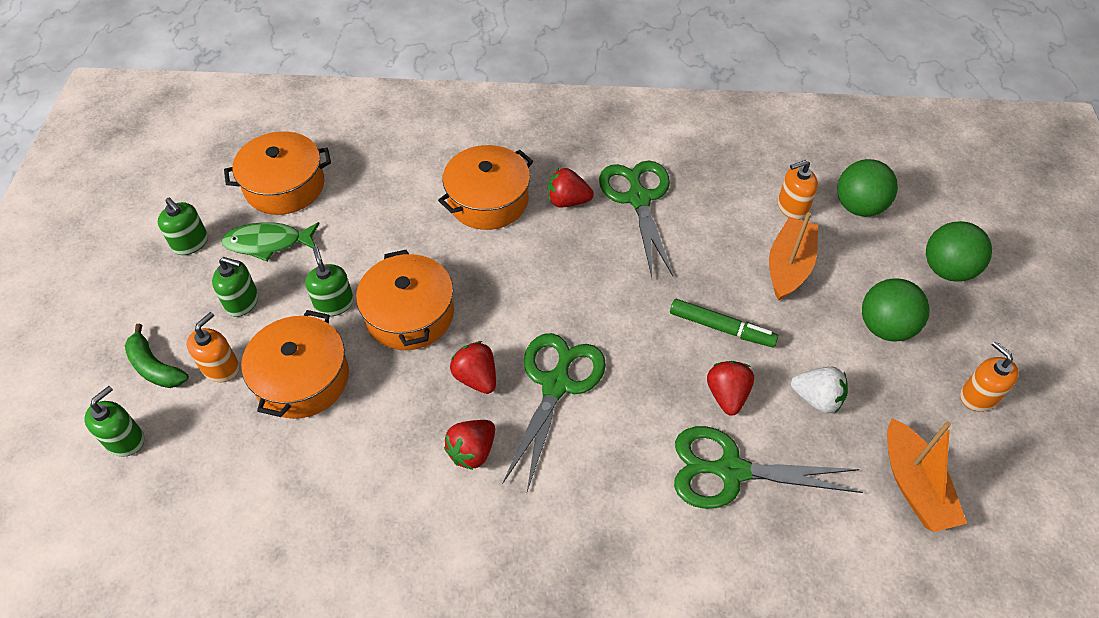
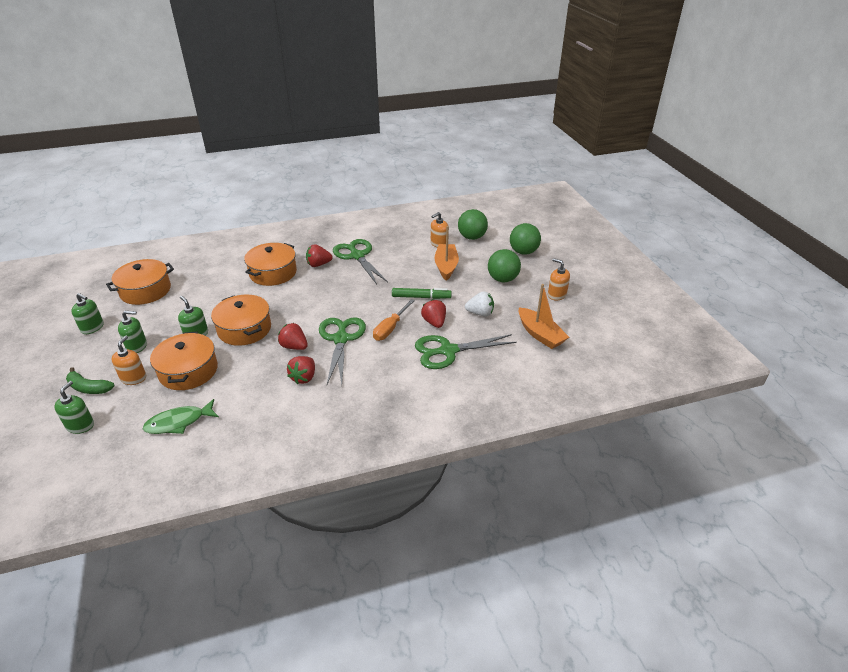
camera: 20 degrees left, 15 degrees down
green fish [222,222,320,262] -> green fish moved to [143,399,219,434]
none -> orange screwdriver [373,299,415,341]

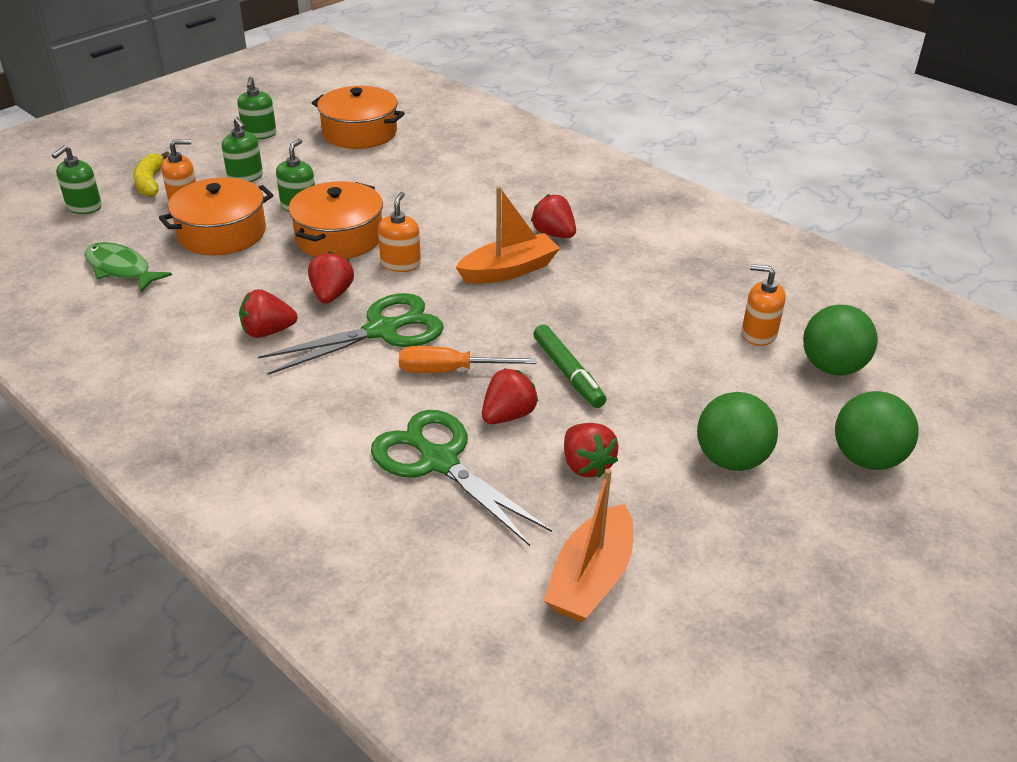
camera: 60 degrees right, 0 degrees up
green soap dispenser [54,381,94,434] -> green soap dispenser turned 135 degrees clockwise [52,145,102,214]
green banana [66,367,114,394] -> yellow banana [133,151,169,197]
orange pot [244,243,297,286] -> none
green scissors [333,239,388,284] -> none
orange boat [434,226,459,281] -> orange boat moved to [455,186,560,284]
white strawberry [465,291,494,317] -> red strawberry [564,423,619,478]
orange soap dispenser [548,258,570,301] -> orange soap dispenser moved to [378,192,421,272]

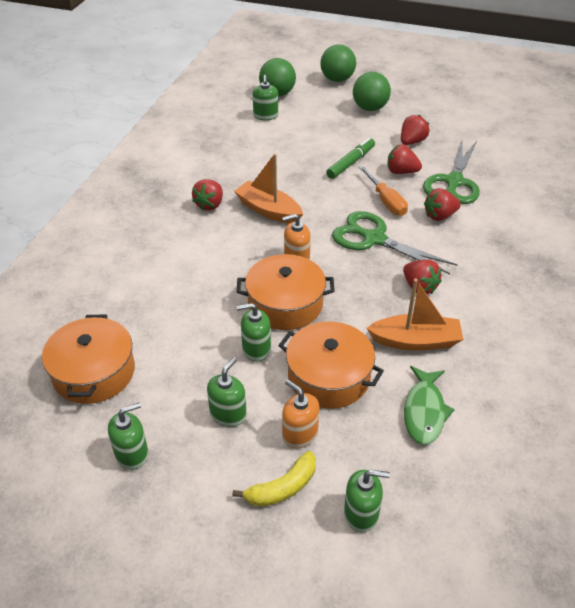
camera: 115 degrees left, 5 degrees up
red strawberry [308,251,354,303] -> red strawberry moved to [424,188,461,221]
orange boat [543,469,633,622] -> orange boat moved to [367,279,463,351]
orange soap dispenser [742,264,786,346] -> green soap dispenser [253,75,278,120]

